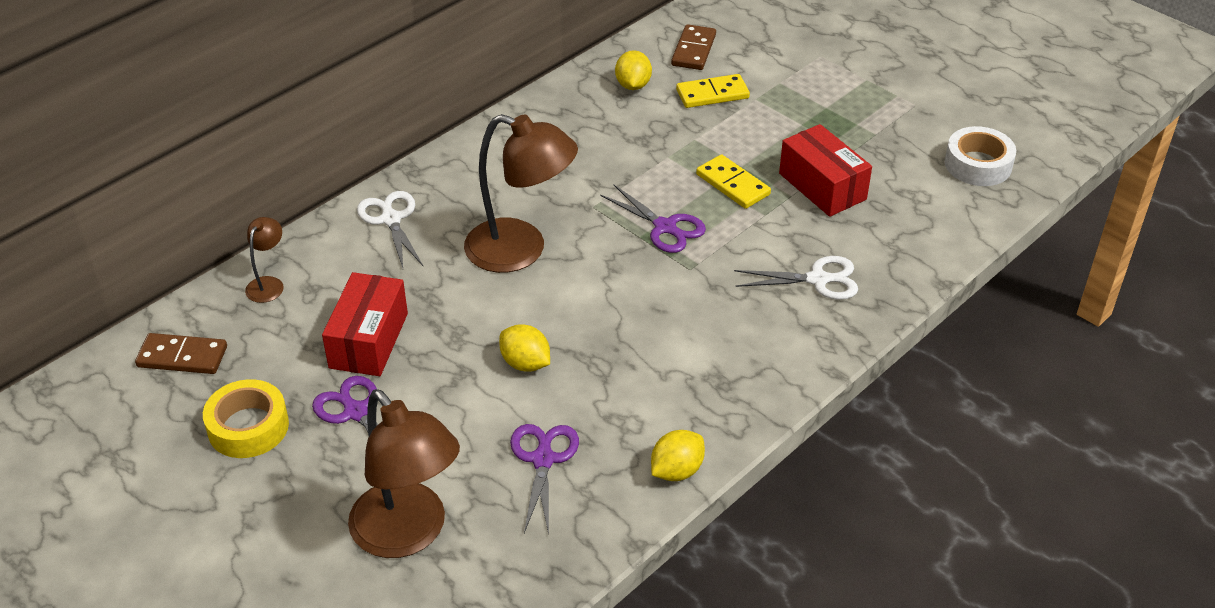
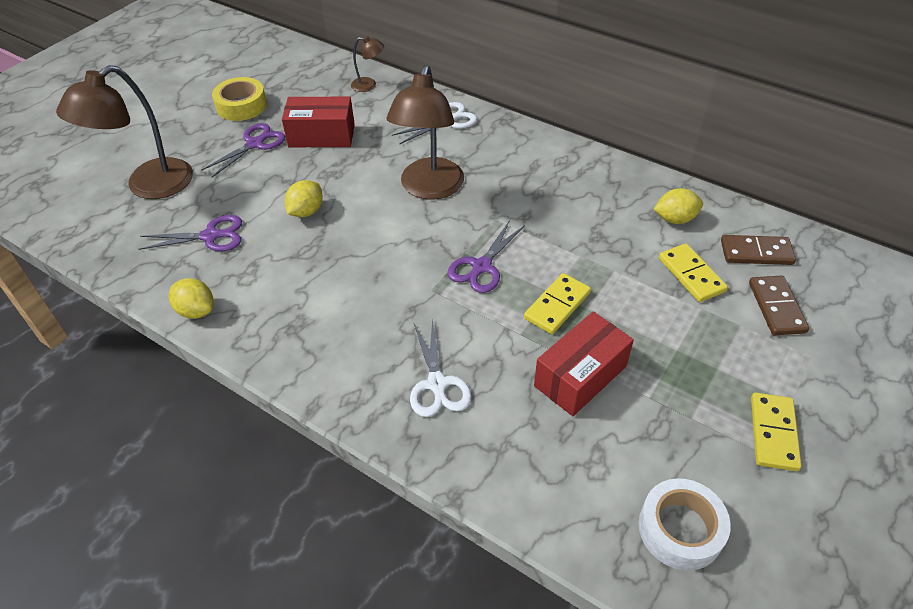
camera: 80 degrees right, 5 degrees up
brown domino [135,333,227,374] -> brown domino moved to [749,275,809,335]
none -> yellow domino [751,393,802,471]

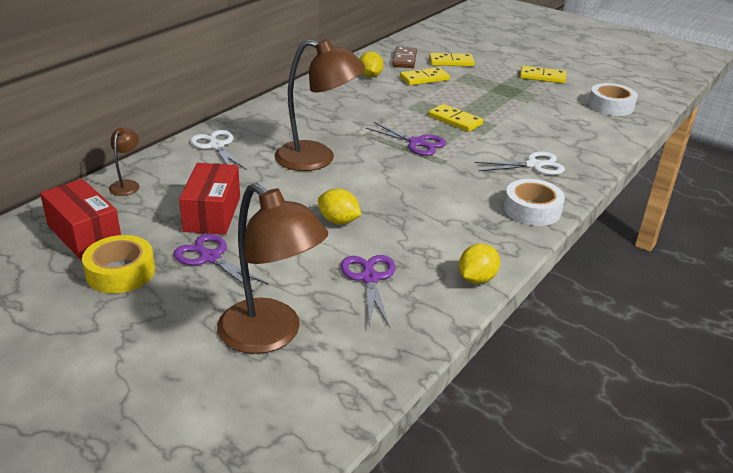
camera: 90 degrees left, 15 degrees down
red box [534,311,634,416] -> red box moved to [40,179,121,259]
brown domino [749,275,809,335] -> yellow domino [429,53,475,66]
none -> white tape [504,179,565,226]

